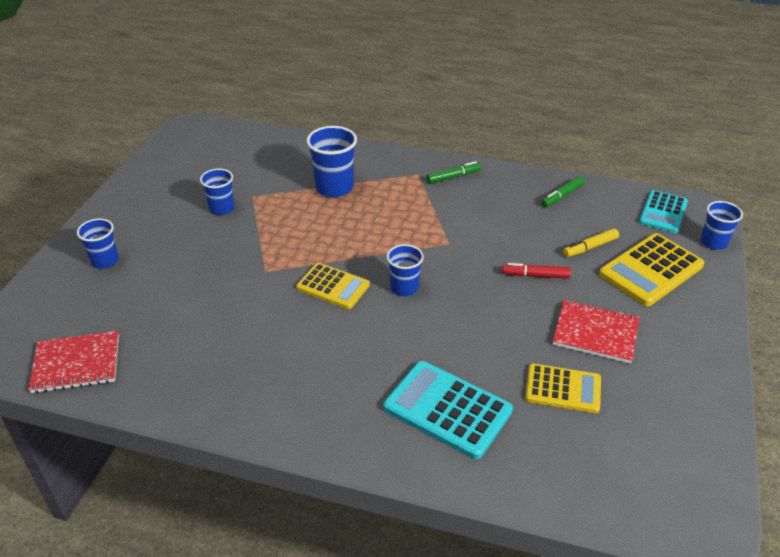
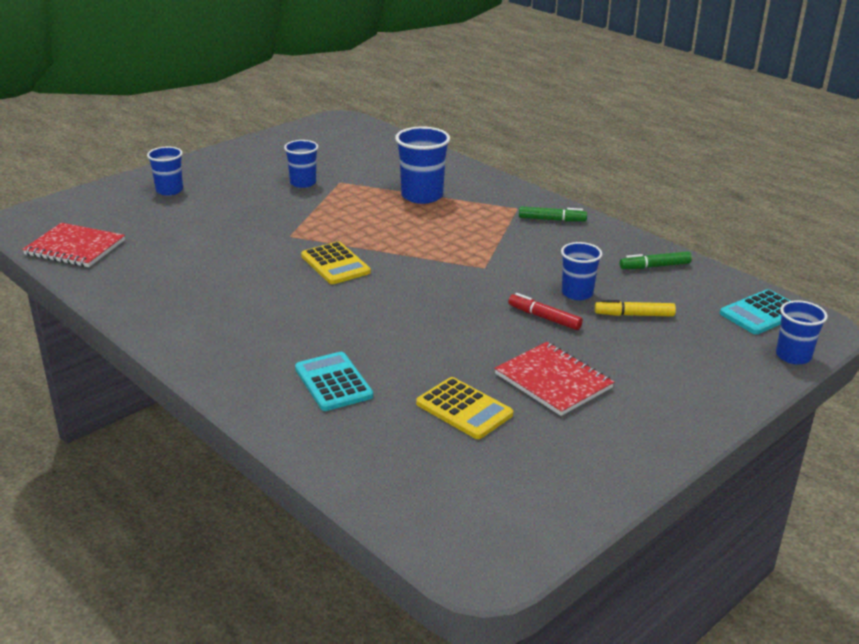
camera: 30 degrees right, 10 degrees down
turquoise calculator [383,361,513,459] -> turquoise calculator [295,352,373,411], size x0.66
blue cup [387,244,424,296] -> blue cup moved to [561,242,602,300]
yellow calculator [599,233,704,306] -> none

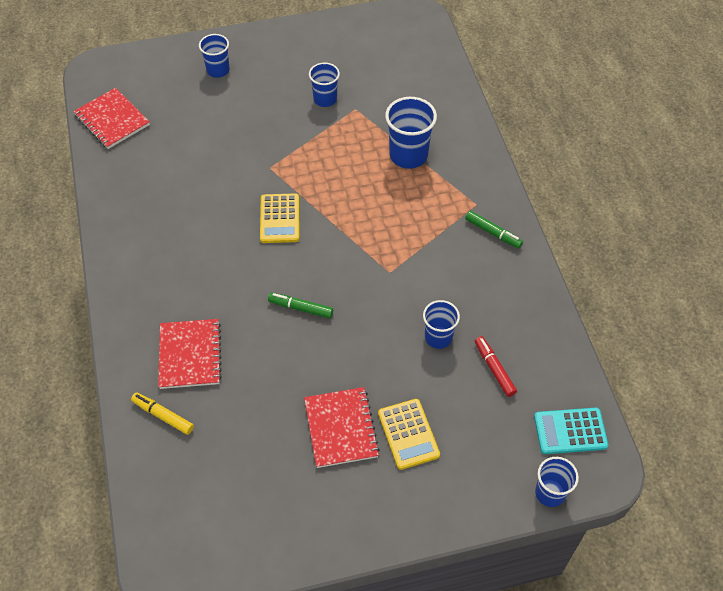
camera: 30 degrees right, 25 degrees up
turquoise calculator [295,352,373,411] -> red notebook [158,319,222,389]
yellow calculator [416,377,513,439] -> yellow calculator moved to [378,399,440,470]
red marker [508,293,583,330] -> red marker moved to [475,336,517,397]
yellow marker [595,300,676,317] -> yellow marker moved to [131,393,194,435]
green marker [620,251,692,269] -> green marker moved to [268,293,333,318]

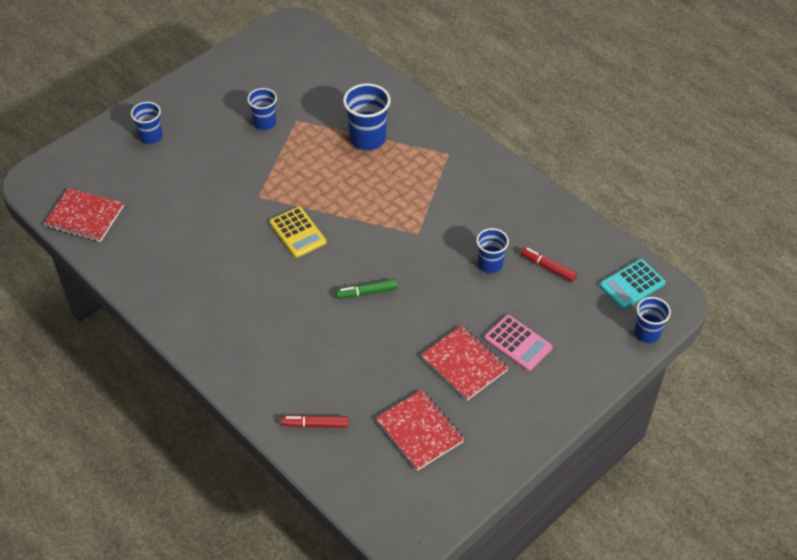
camera: 30 degrees left, 5 degrees down
yellow marker [131,393,194,435] -> red marker [281,415,349,428]
red notebook [158,319,222,389] -> red notebook moved to [376,390,464,471]
yellow calculator [378,399,440,470] -> pink calculator [484,315,553,371]
green marker [465,211,523,249] -> none

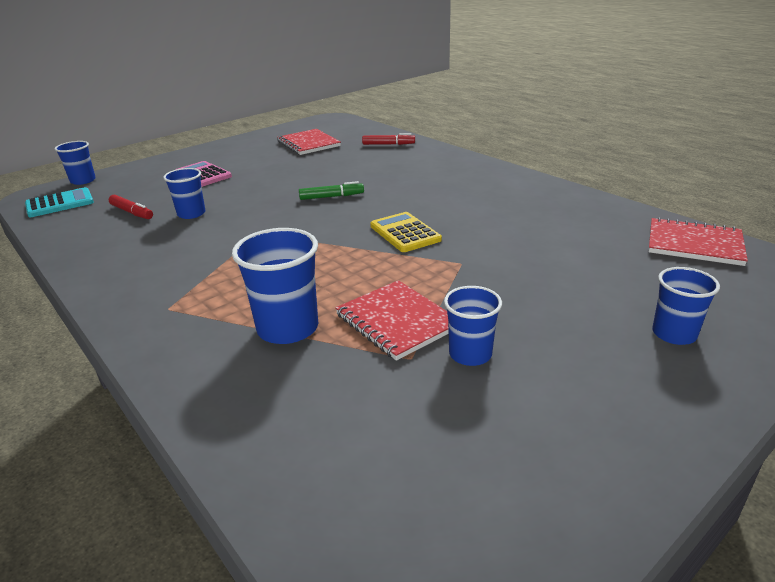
camera: 175 degrees left, 20 degrees down
red notebook [421,325,508,401] -> red notebook moved to [335,280,449,361]

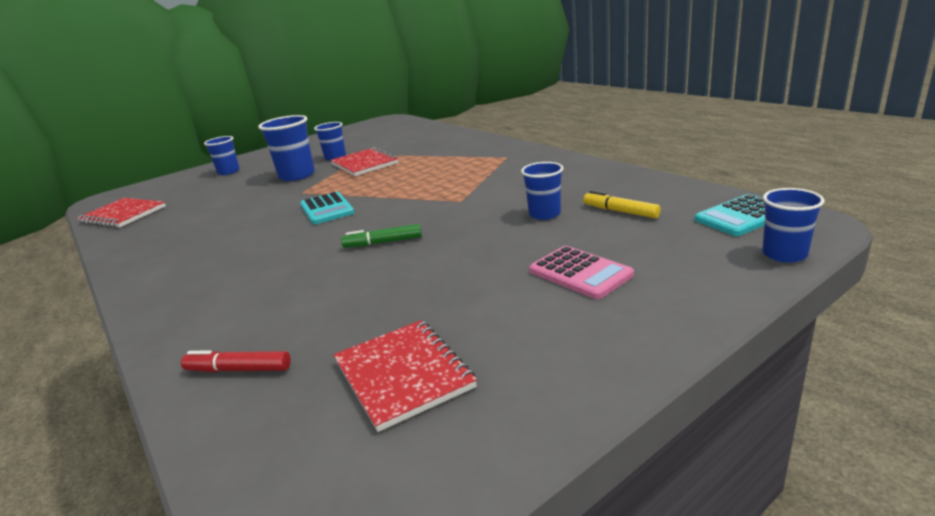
camera: 175 degrees left, 5 degrees down
red marker [109,195,153,219] -> yellow marker [583,191,661,218]
blue cup [232,228,318,344] -> blue cup moved to [258,115,315,181]
yellow calculator [370,212,442,252] -> turquoise calculator [300,192,354,224]

